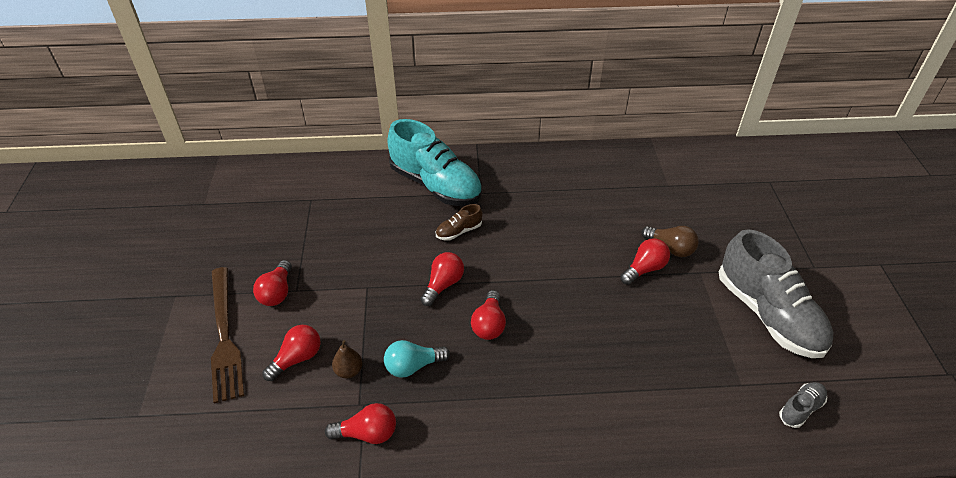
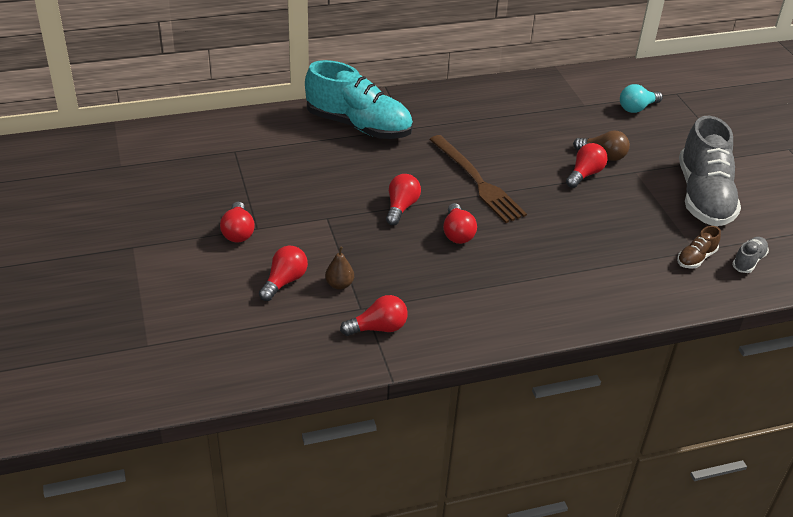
camera: 15 degrees left, 5 degrees down
brown fork [211,267,244,404] -> brown fork moved to [429,135,527,223]
turquoise light bulb [384,340,450,378] -> turquoise light bulb moved to [620,84,663,113]
brown shoe [436,204,483,241] -> brown shoe moved to [677,226,721,269]
grey shoe [719,229,833,358] -> grey shoe turned 45 degrees clockwise [679,116,741,226]

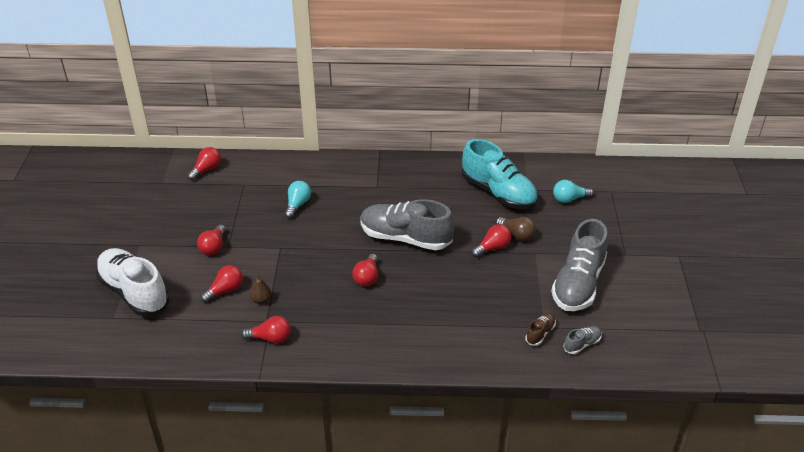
camera: 20 degrees right, 0 degrees up
turquoise shoe [305,60,413,139] -> turquoise shoe moved to [462,139,538,209]
red light bulb [386,174,421,225] -> red light bulb moved to [187,147,221,180]
brown fork [429,135,527,223] -> grey shoe [360,199,454,250]
brown shoe [677,226,721,269] -> brown shoe turned 150 degrees clockwise [525,313,556,346]
none -> white shoe [95,248,169,316]
none -> turquoise light bulb [285,181,311,218]

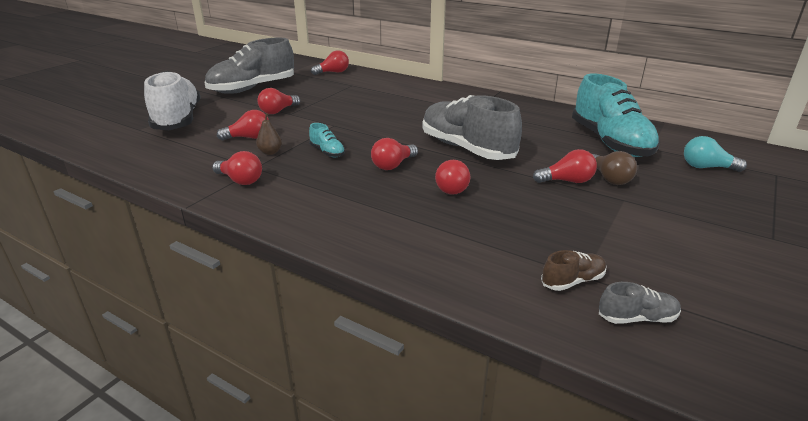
camera: 30 degrees right, 10 degrees down
turquoise light bulb [285,181,311,218] -> none
grey shoe [551,219,608,311] -> grey shoe moved to [205,37,294,94]
none -> turquoise shoe [309,123,345,157]
none -> red light bulb [435,160,470,195]

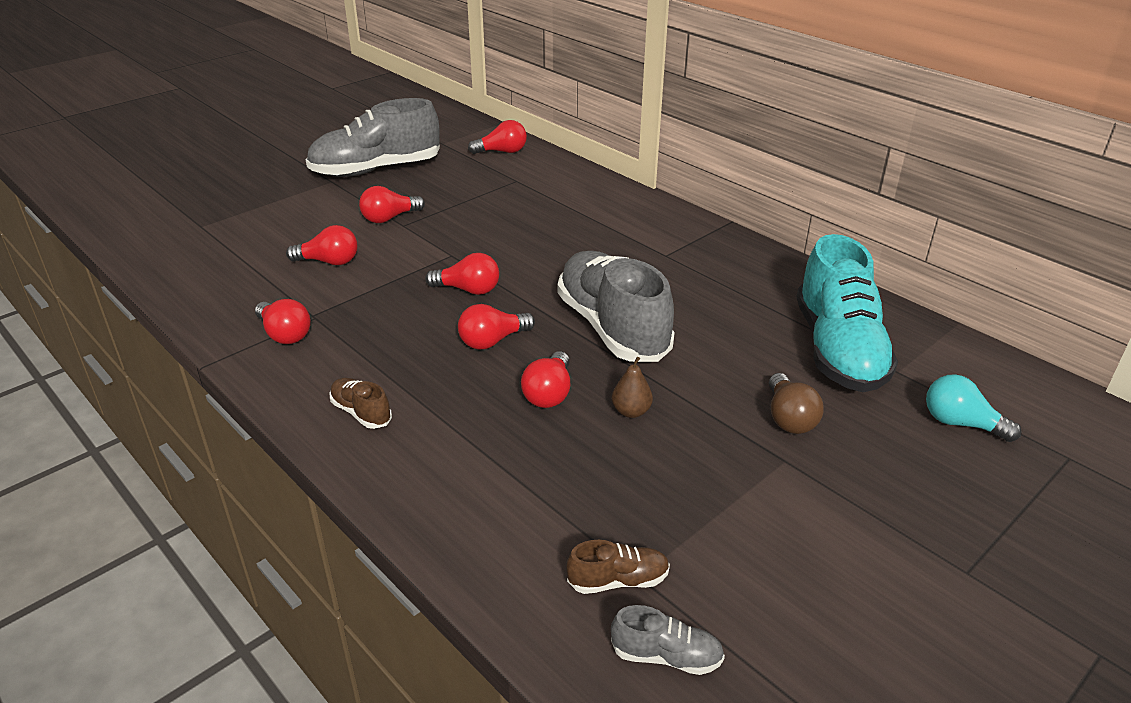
camera: 15 degrees right, 5 degrees up
white shoe [144,71,201,130] -> none
brown pear [256,113,282,155] -> brown pear moved to [612,357,653,418]
turquoise shoe [309,123,345,157] -> none
red light bulb [533,149,597,183] -> red light bulb moved to [425,253,499,295]
none -> brown shoe [330,378,392,429]

